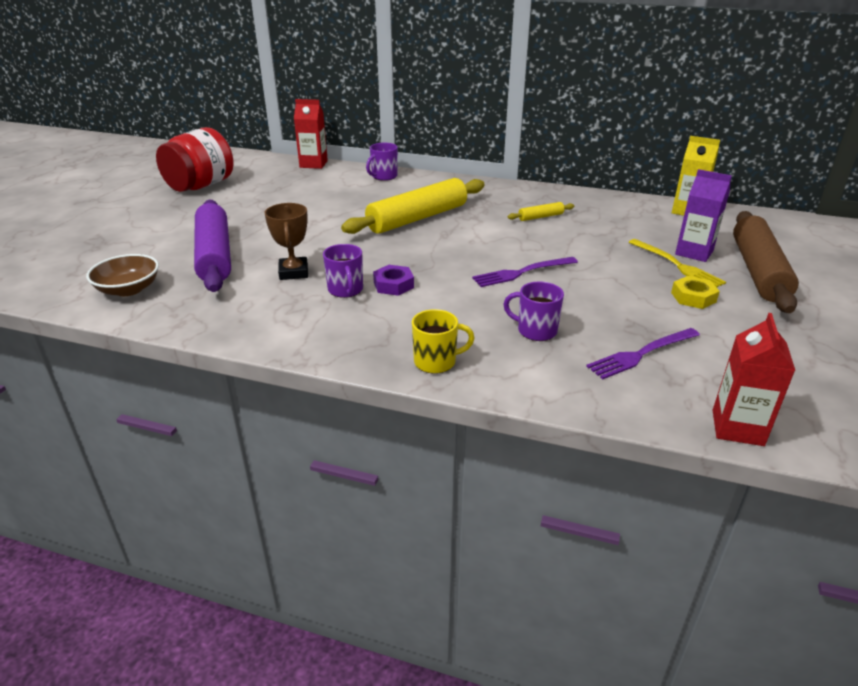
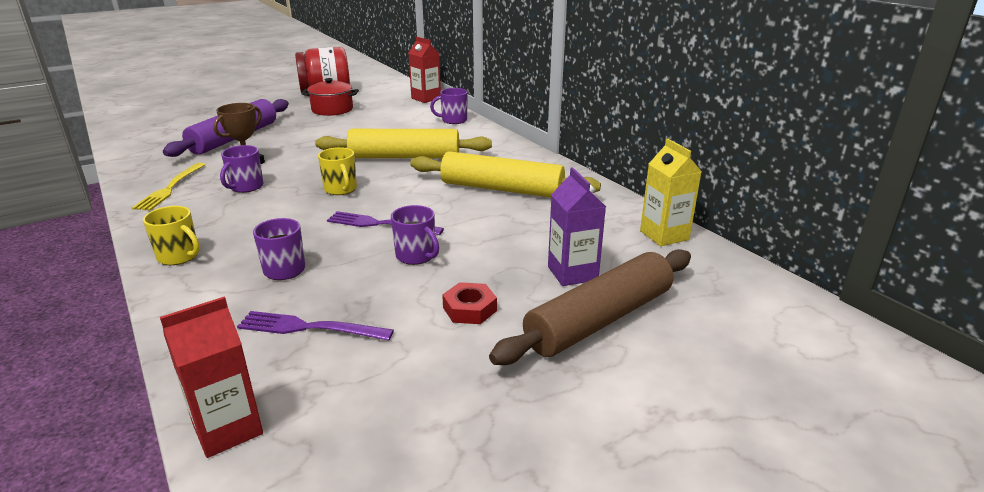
camera: 40 degrees right, 5 degrees down
brown bowl [86,254,159,296] -> none
purple nut [373,265,414,296] -> none
yellow rolling pin [508,202,574,221] -> yellow rolling pin [410,151,601,198], size x2.34
yellow fork [628,239,726,287] -> yellow fork moved to [132,163,206,211]
yellow nut [671,276,720,309] -> red nut [442,282,497,324]
none -> red pot [301,78,359,116]
none -> yellow mug [318,147,357,195]
none -> purple mug [391,205,439,265]

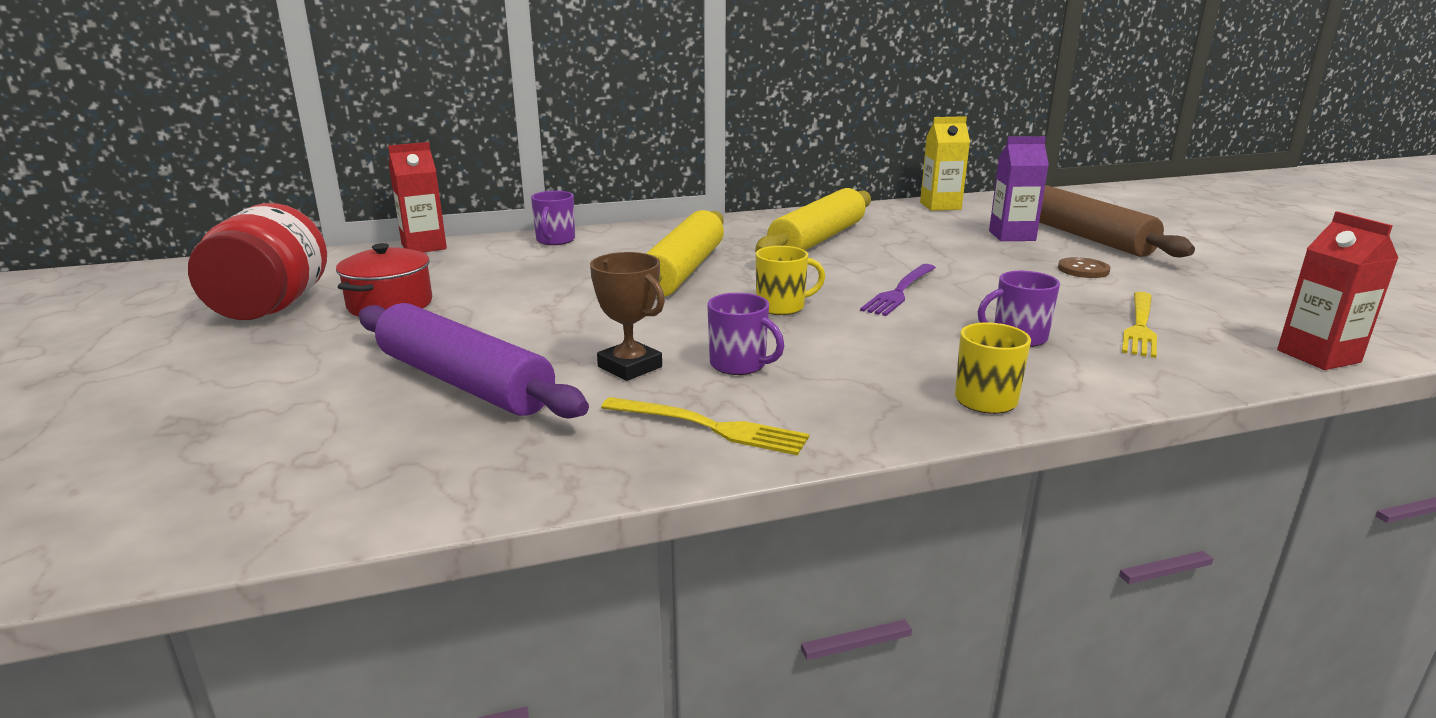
camera: 75 degrees left, 5 degrees down
purple fork [237,311,394,341] -> yellow fork [1122,292,1157,358]
purple mug [391,205,439,265] -> none
red nut [442,282,497,324] -> brown button [1058,257,1111,278]

